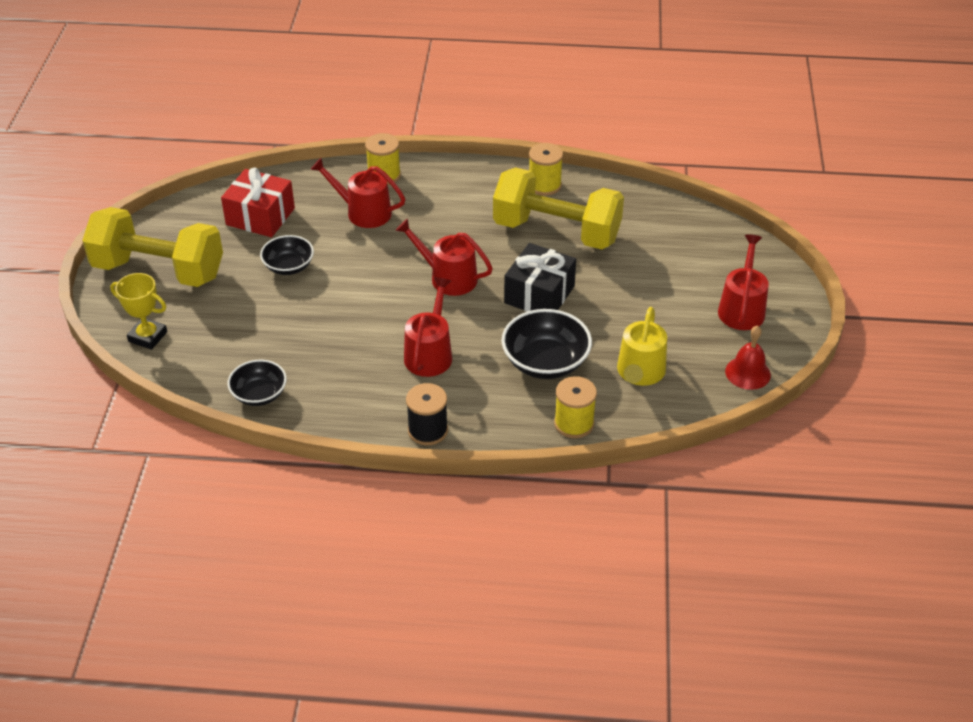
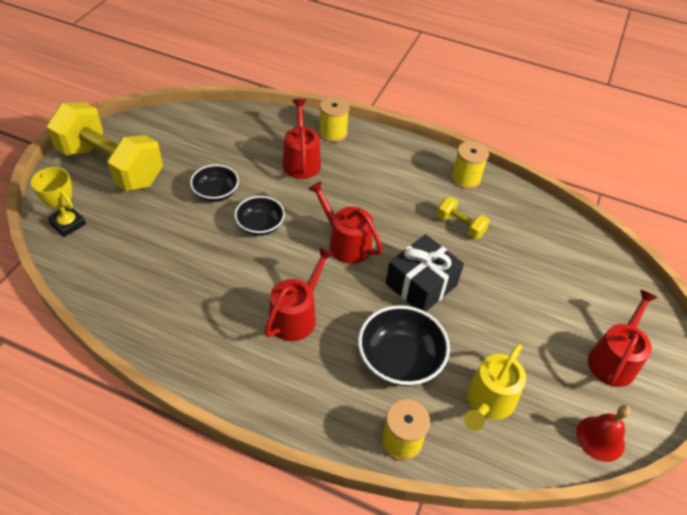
camera: 15 degrees right, 5 degrees up
red gift [221,168,295,237] -> none
black bowl [227,360,287,406] -> black bowl moved to [235,196,285,236]
red watering can [310,158,405,228] -> red watering can turned 45 degrees clockwise [282,99,321,179]
black spool [406,383,448,445] -> none
yellow dumbbell [493,167,624,249] -> yellow dumbbell [437,197,490,239], size x0.43

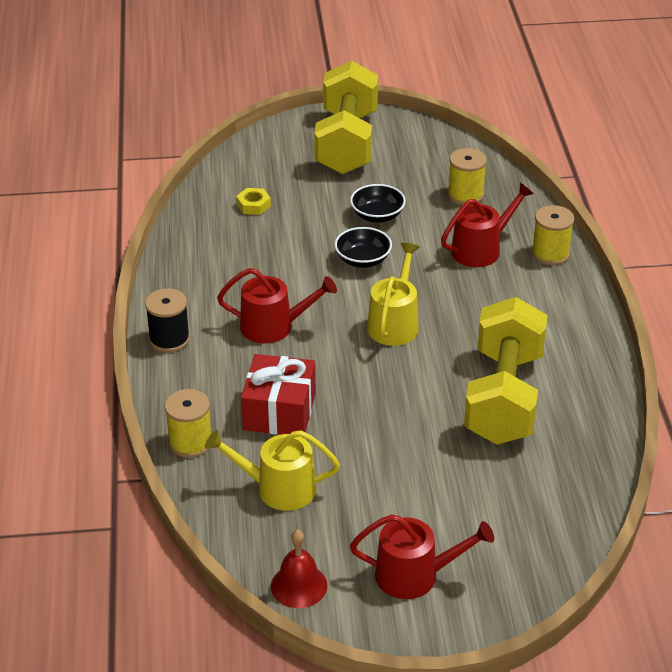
camera: 65 degrees right, 10 degrees down
yellow trophy [31,167,86,237] -> none
red watering can [308,181,383,264] -> yellow watering can [367,243,420,346]
black bowl [358,305,450,386] -> red gift [241,354,316,435]
black gift [386,234,464,312] -> none
yellow dumbbell [437,197,490,239] -> yellow dumbbell [464,297,547,445], size x2.31
yellow spool [451,141,489,189] -> yellow spool moved to [448,148,487,205]
none -> black spool [145,288,190,352]
none -> yellow nut [236,188,271,215]

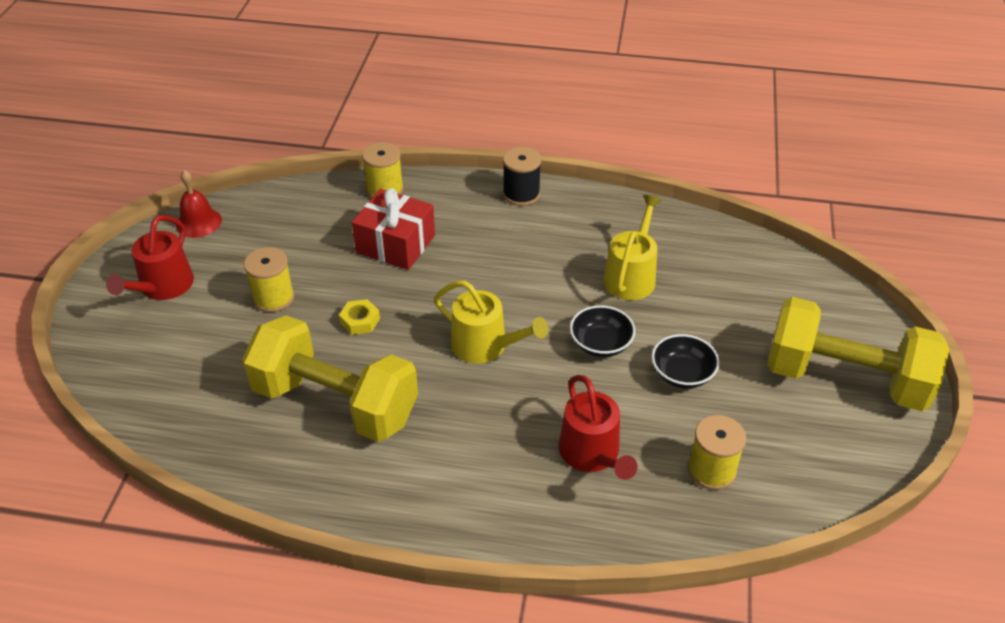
camera: 105 degrees right, 5 degrees up
yellow watering can [205,430,340,511] -> yellow watering can moved to [603,195,662,300]
red watering can [217,268,337,343] -> none
yellow nut [236,188,271,215] -> yellow nut moved to [339,299,380,335]
yellow spool [532,205,574,265] -> yellow spool moved to [244,247,295,312]

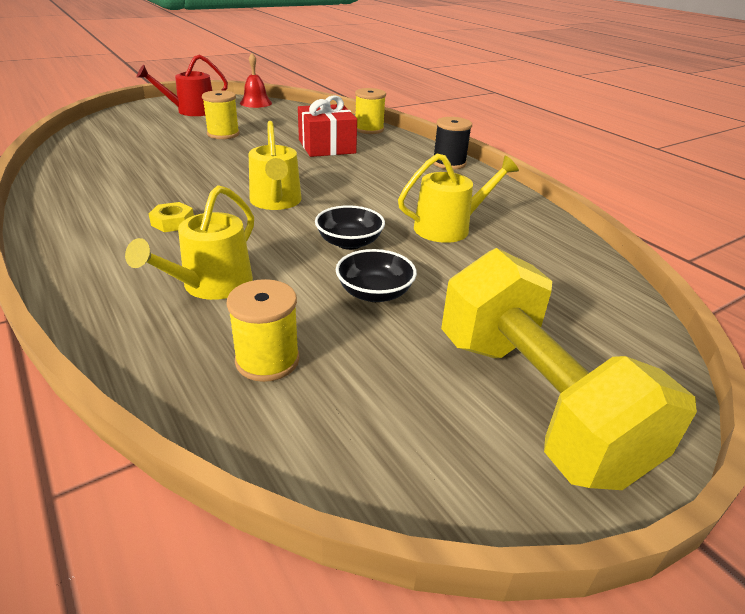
camera: 45 degrees right, 10 degrees down
yellow dumbbell [242,315,418,442] -> none
yellow nut [339,299,380,335] -> yellow nut moved to [149,202,194,232]
red watering can [559,375,638,480] -> yellow watering can [125,185,254,300]

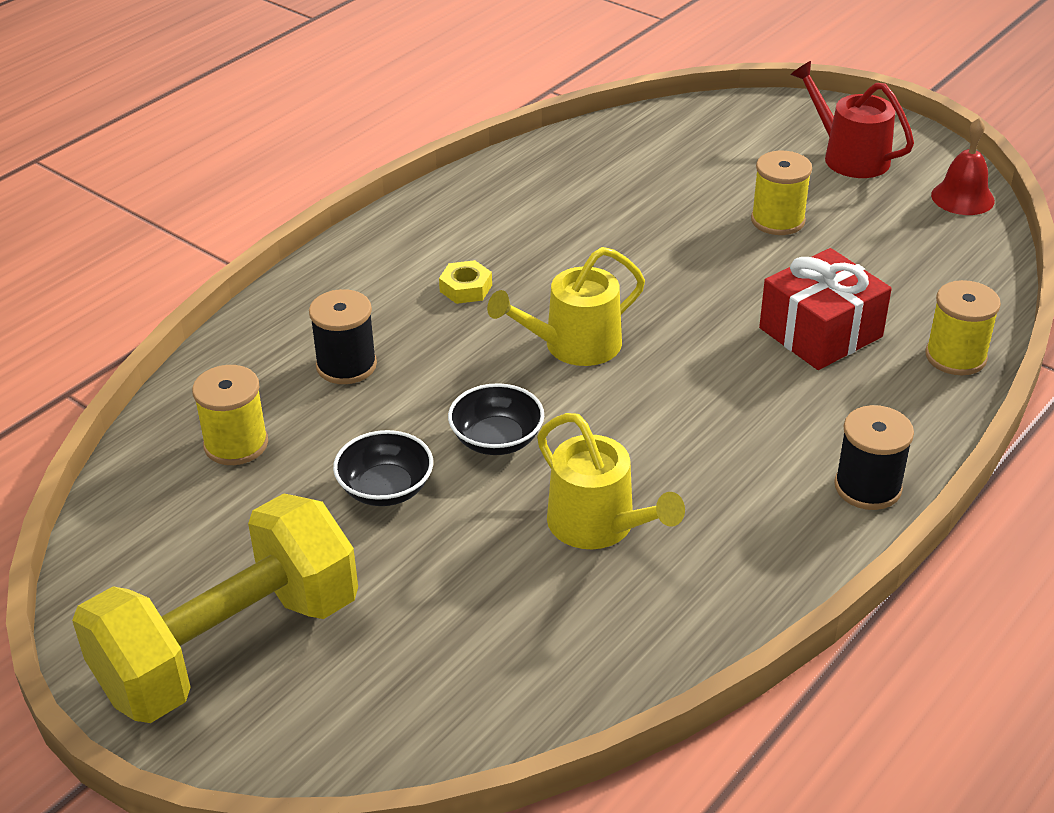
camera: 75 degrees right, 5 degrees up
yellow watering can [125,185,254,300] -> black spool [309,289,377,384]

